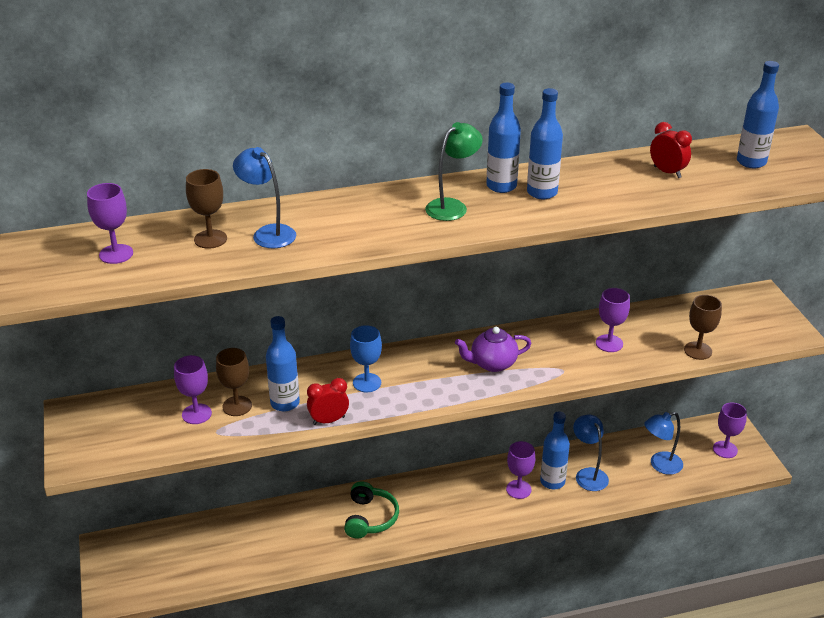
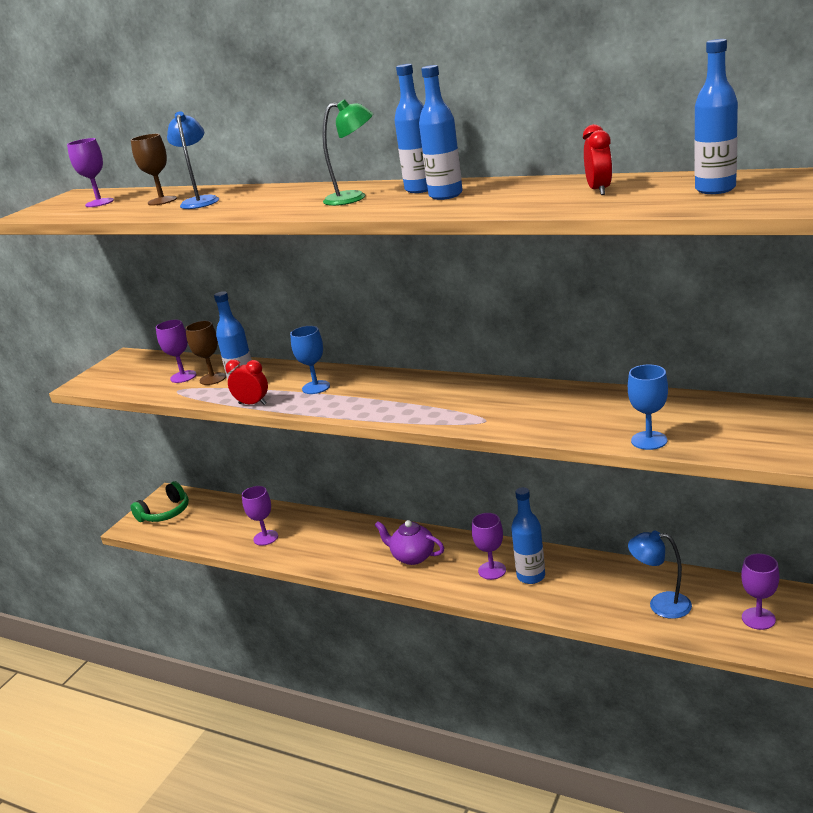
camera: 45 degrees right, 10 degrees down
green headphones [344,481,399,539] -> green headphones moved to [130,481,189,522]
purple teapot [455,327,531,372] -> purple teapot moved to [375,520,444,565]
blue lamp [573,415,609,491] -> none
purple goblet [596,288,630,352] -> purple goblet moved to [242,486,278,546]
brown goblet [684,295,722,360] -> blue goblet [628,365,668,450]

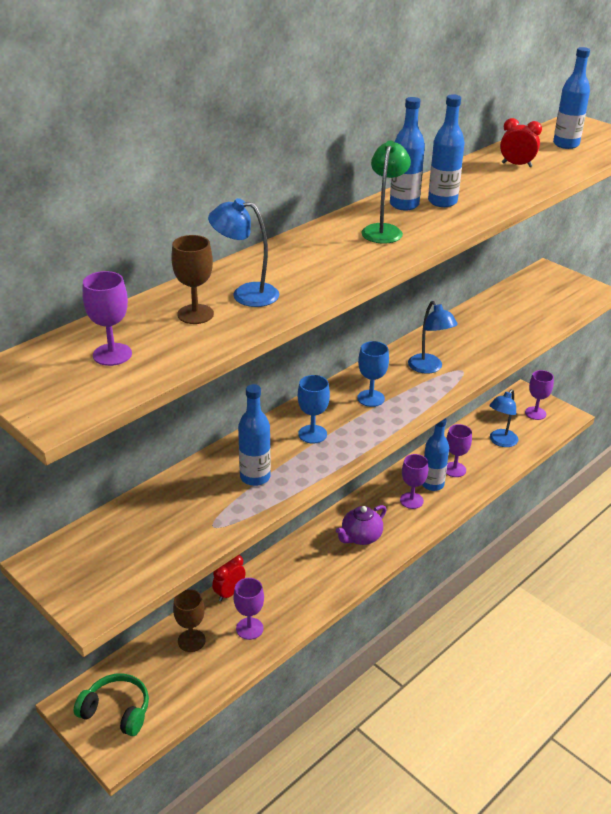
camera: 75 degrees left, 10 degrees up
green headphones [130,481,189,522] -> green headphones turned 45 degrees counterclockwise [74,673,149,736]
purple goblet [156,320,197,383] -> purple goblet moved to [446,424,472,477]
brown goblet [185,321,226,385] -> brown goblet moved to [173,589,206,652]
red clock [225,360,268,405] -> red clock moved to [212,555,246,601]
blue goblet [628,365,668,450] -> blue goblet moved to [357,341,389,407]
none -> blue lamp [408,301,458,374]

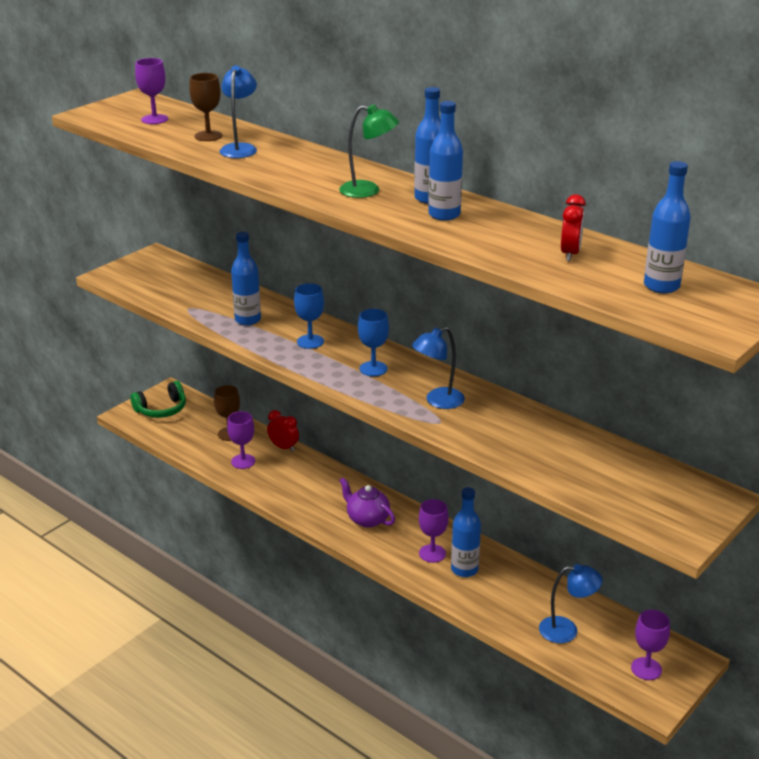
camera: 85 degrees right, 5 degrees down
green headphones [74,673,149,736] -> green headphones turned 45 degrees clockwise [130,381,186,418]
purple goblet [446,424,472,477] -> none
blue lamp [489,389,519,447] -> blue lamp turned 150 degrees clockwise [539,564,603,643]

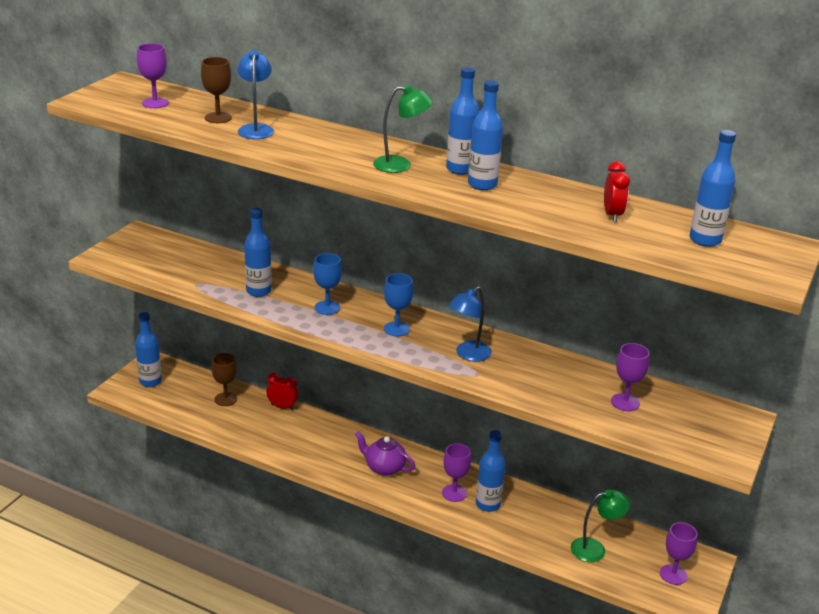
camera: 15 degrees left, 0 degrees up
green headphones [130,381,186,418] -> blue bottle [135,312,162,387]
purple goblet [227,411,255,469] -> purple goblet moved to [611,343,650,411]
blue lamp [539,564,603,643] -> green lamp [571,489,630,562]

